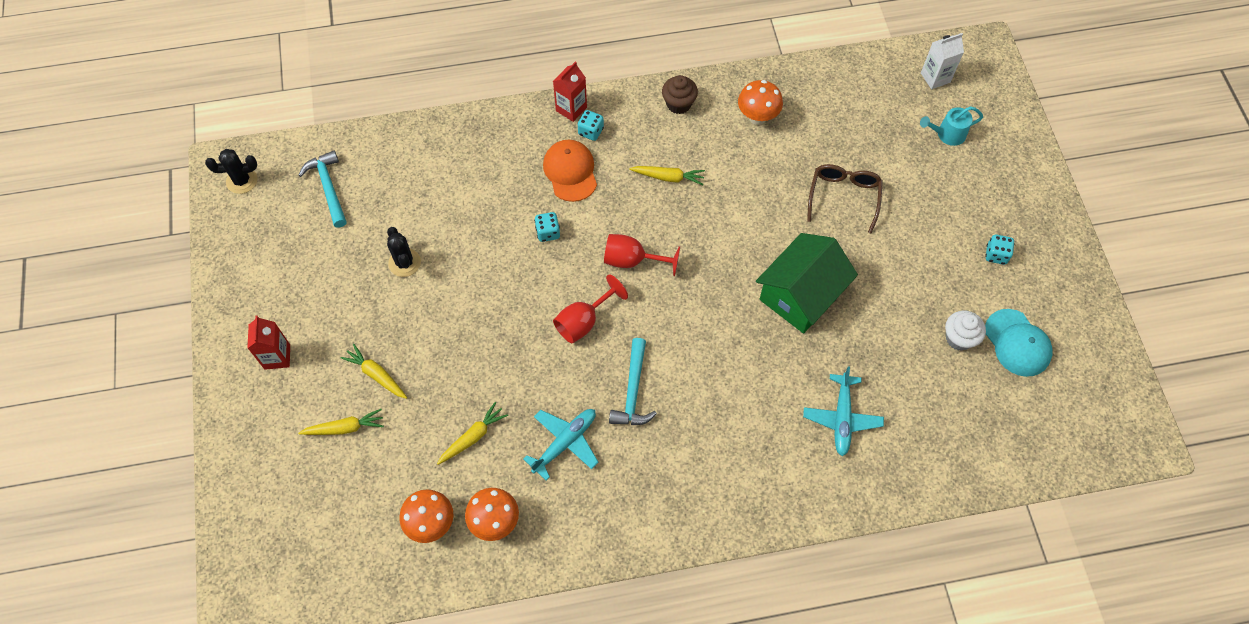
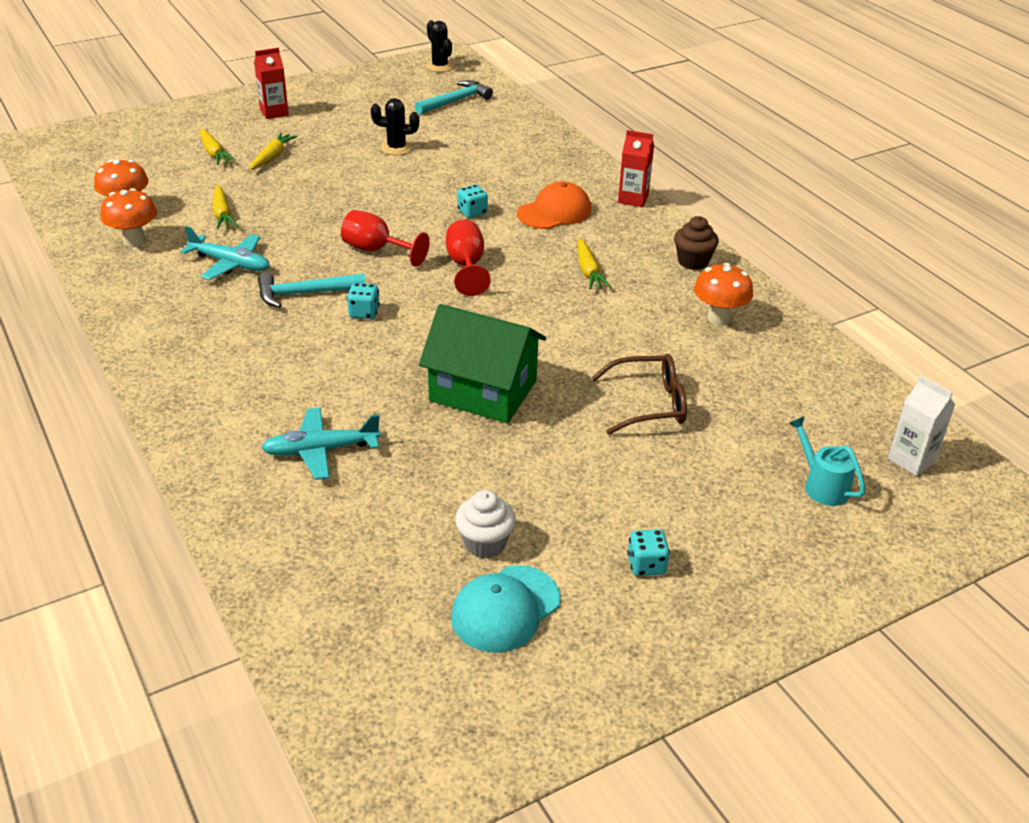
camera: 70 degrees right, 25 degrees down
black cactus [387,227,421,277] -> black cactus turned 45 degrees clockwise [371,98,419,155]
yellow carrot [437,402,508,465] -> yellow carrot turned 45 degrees clockwise [212,185,238,229]
turquoise dice [578,110,604,141] -> turquoise dice moved to [347,283,380,319]

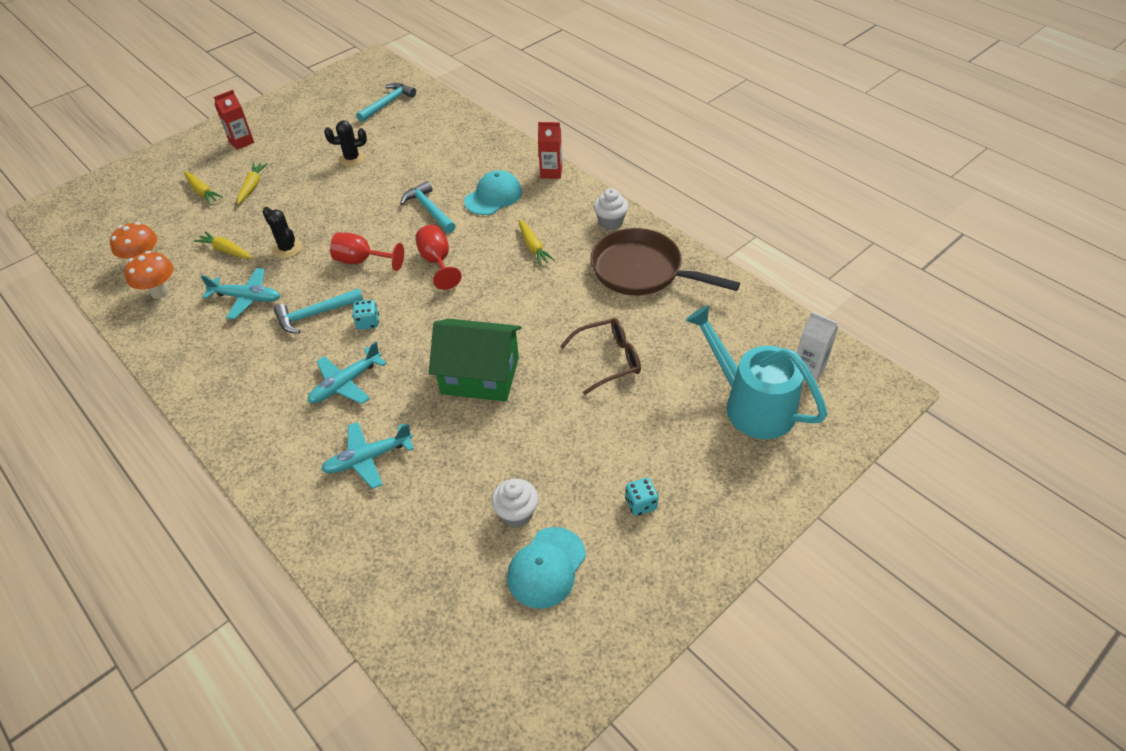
camera: 10 degrees left, 10 degrees up
yellow carrot [212,185,238,229] -> yellow carrot turned 150 degrees clockwise [194,231,253,259]
black cactus [426,20,454,72] -> black cactus moved to [263,207,302,258]
turquoise dice [457,185,488,218] -> turquoise hammer [400,181,456,233]
orange cap [517,181,591,229] -> turquoise cap [464,170,522,215]
brown cupcake [674,216,719,270] -> white cupcake [594,189,629,230]
orange mushroom [694,263,753,325] -> brown pan [590,228,740,295]
turquoise watering can [789,416,866,506] -> turquoise watering can [686,305,827,439], size x2.05
none -> turquoise plane [308,342,387,404]

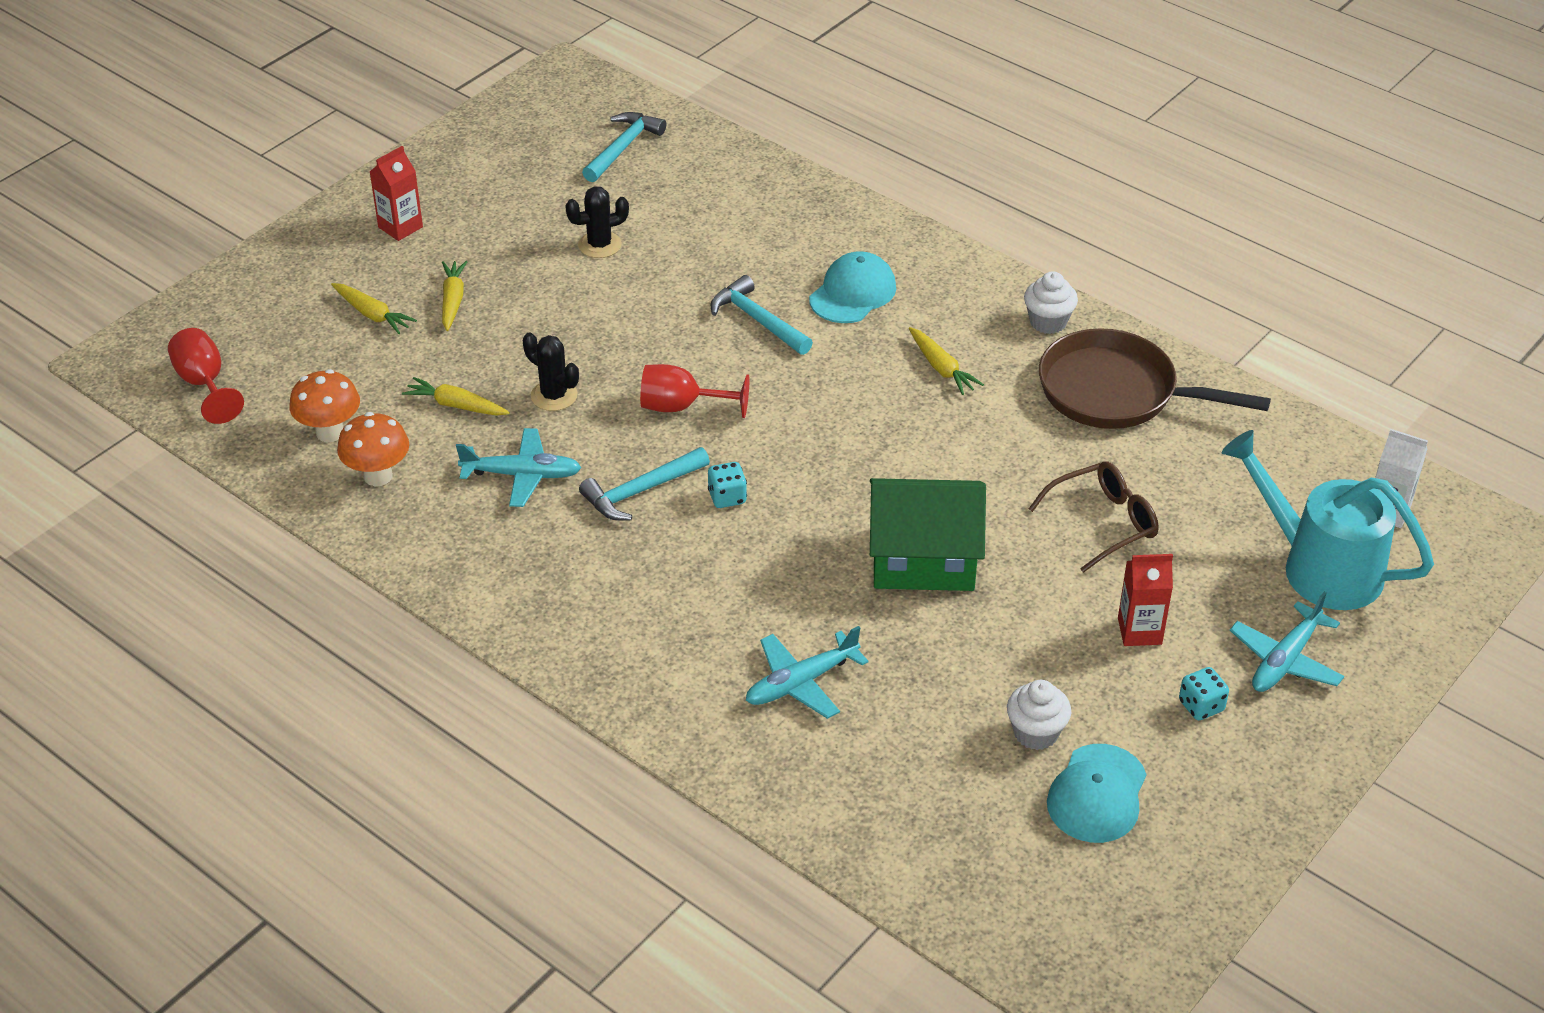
camera: 10 degrees left, 5 degrees down
turquoise plane [308,342,387,404] -> turquoise plane moved to [1230,592,1345,692]
red goblet [415,225,461,290] -> red goblet moved to [168,328,244,424]
red carton [538,122,562,179] -> red carton moved to [1118,554,1173,646]

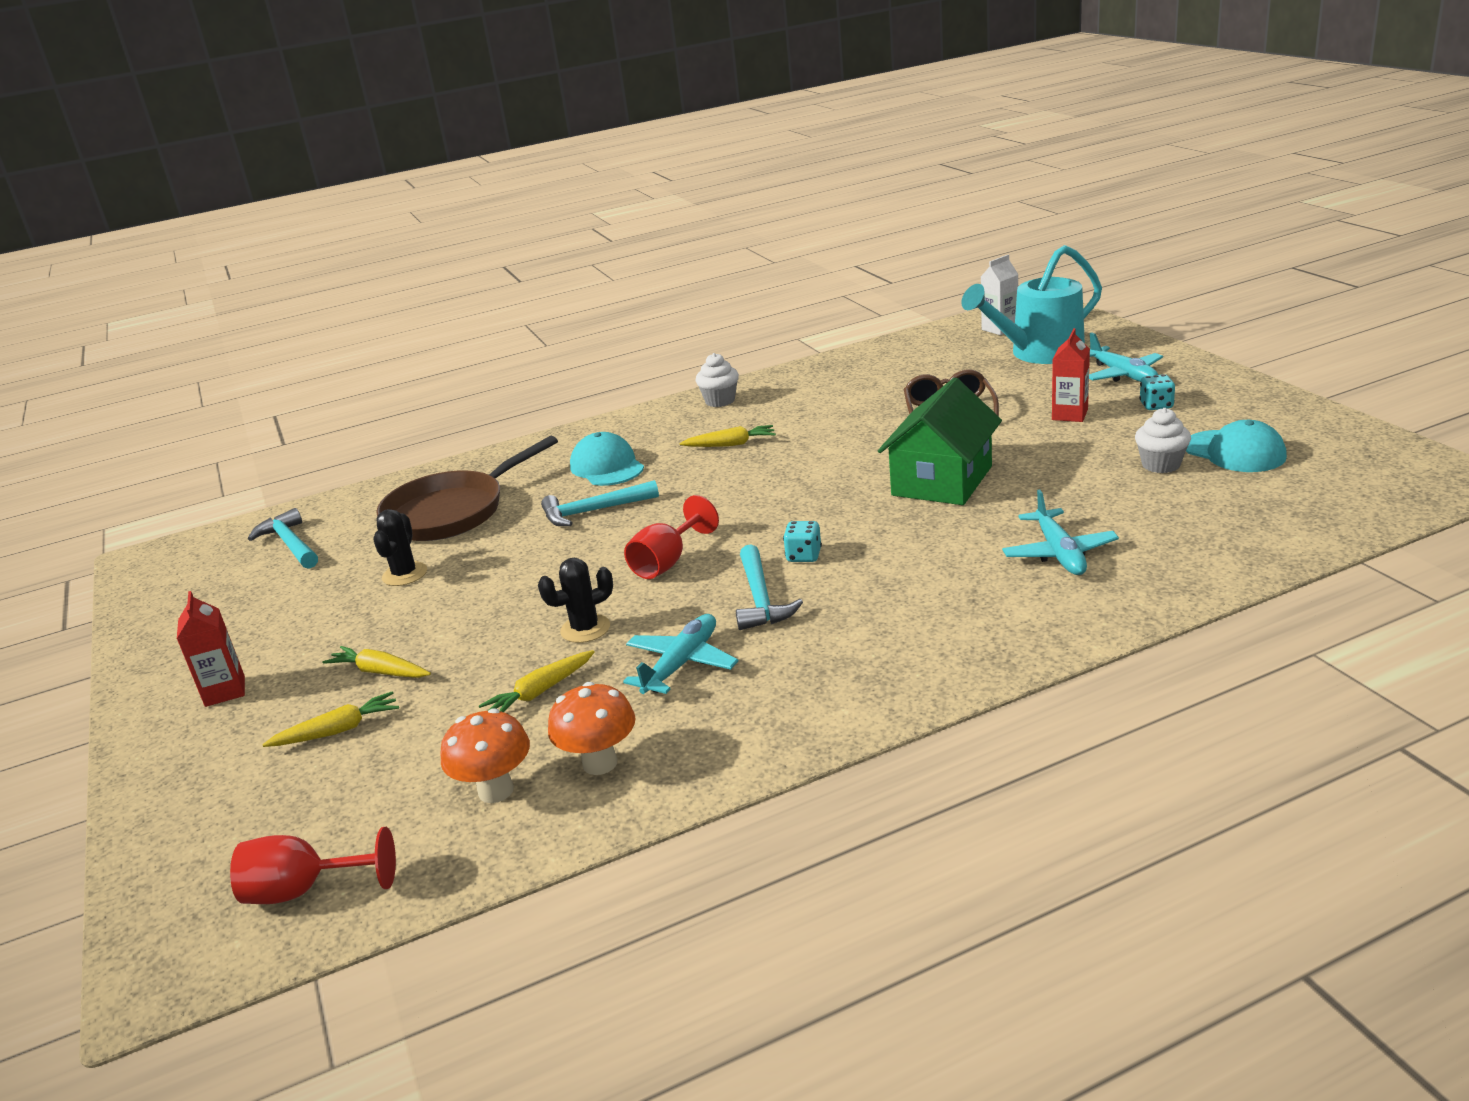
camera: 60 degrees left, 15 degrees down
brown pan [1039,328,1271,429] -> brown pan moved to [376,435,558,541]

